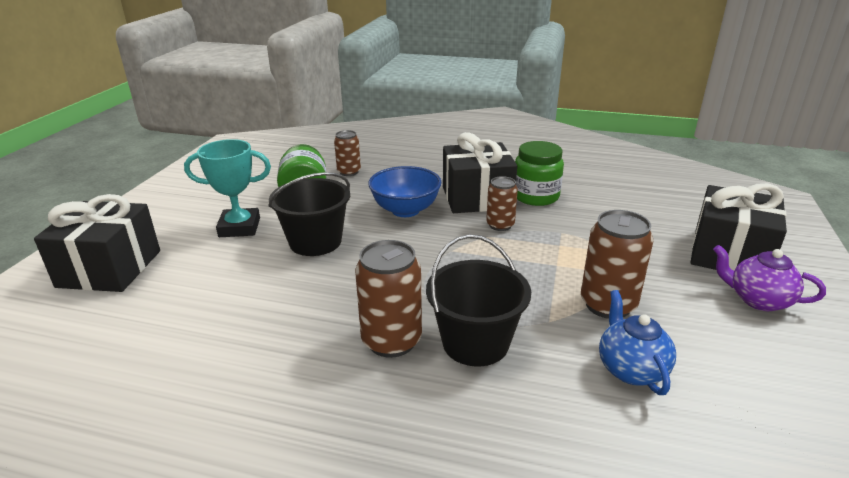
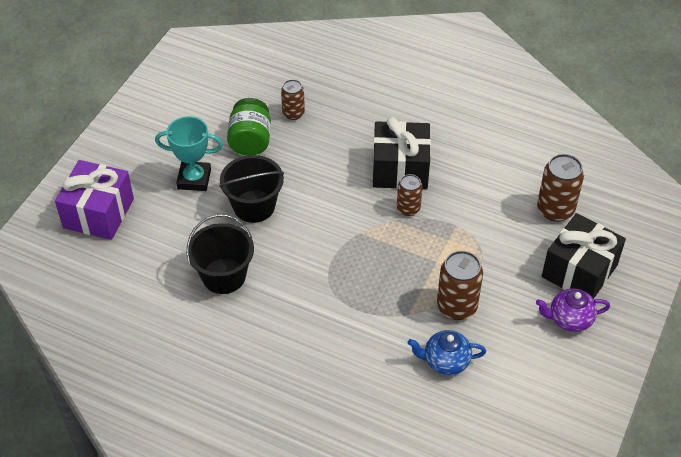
camera: 10 degrees right, 20 degrees up
black gift [34,194,160,292] -> purple gift [55,160,134,240]
brown can [355,240,422,358] -> brown can moved to [537,154,584,222]
blue bowl [368,166,441,217] -> none
black bucket [426,234,531,366] -> black bucket moved to [187,214,254,294]
green jar [515,141,564,206] -> none
blue teapot [599,290,676,395] -> blue teapot turned 90 degrees counterclockwise [408,330,486,375]
purple teapot [713,245,826,311] -> purple teapot turned 45 degrees counterclockwise [536,289,610,332]

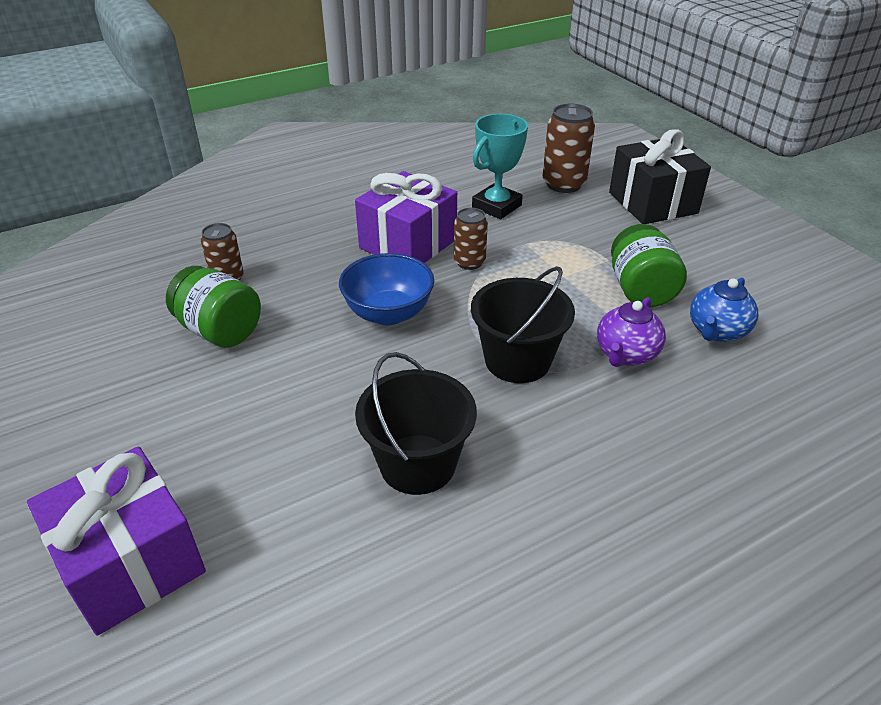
camera: 55 degrees left, 10 degrees down
turquoise trophy [155,116,223,191] -> turquoise trophy moved to [472,114,528,219]
black bucket [219,155,284,223] -> black bucket moved to [471,266,575,383]
black gift [373,117,431,189] -> purple gift [355,171,457,263]
brown can [437,251,483,320] -> green jar [611,224,687,307]
purple teapot [536,289,610,332] -> purple teapot moved to [597,297,666,367]
none -> blue bowl [339,253,434,325]

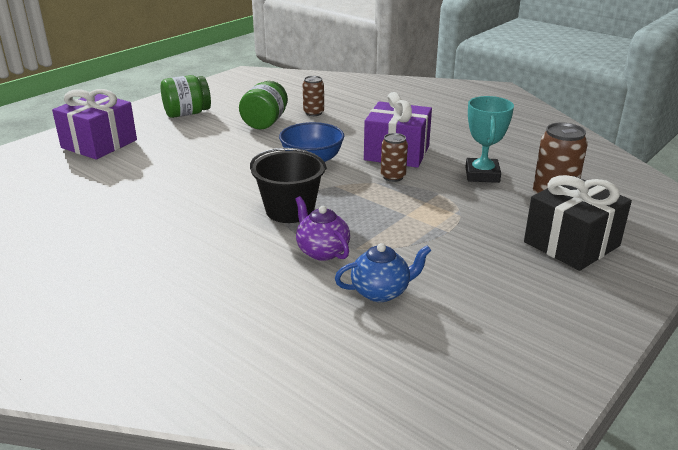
camera: 70 degrees right, 10 degrees down
black bucket [355,352,477,495] -> none
turquoise trophy [472,114,528,219] -> turquoise trophy turned 75 degrees clockwise [466,96,514,183]
purple teapot [597,297,666,367] -> purple teapot turned 45 degrees clockwise [295,196,350,261]
green jar [611,224,687,307] -> green jar moved to [161,75,211,118]
blue teapot [690,278,758,342] -> blue teapot turned 150 degrees clockwise [335,243,431,302]

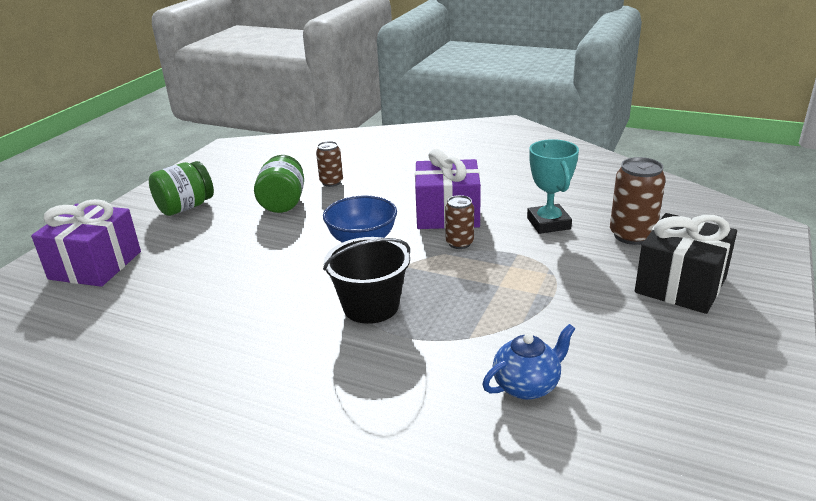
camera: 15 degrees left, 0 degrees up
purple teapot [295,196,350,261] -> none

